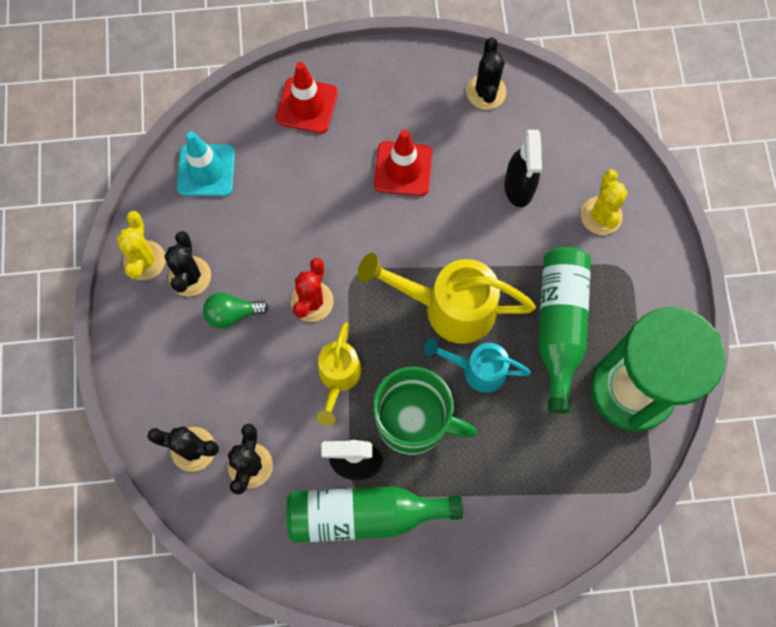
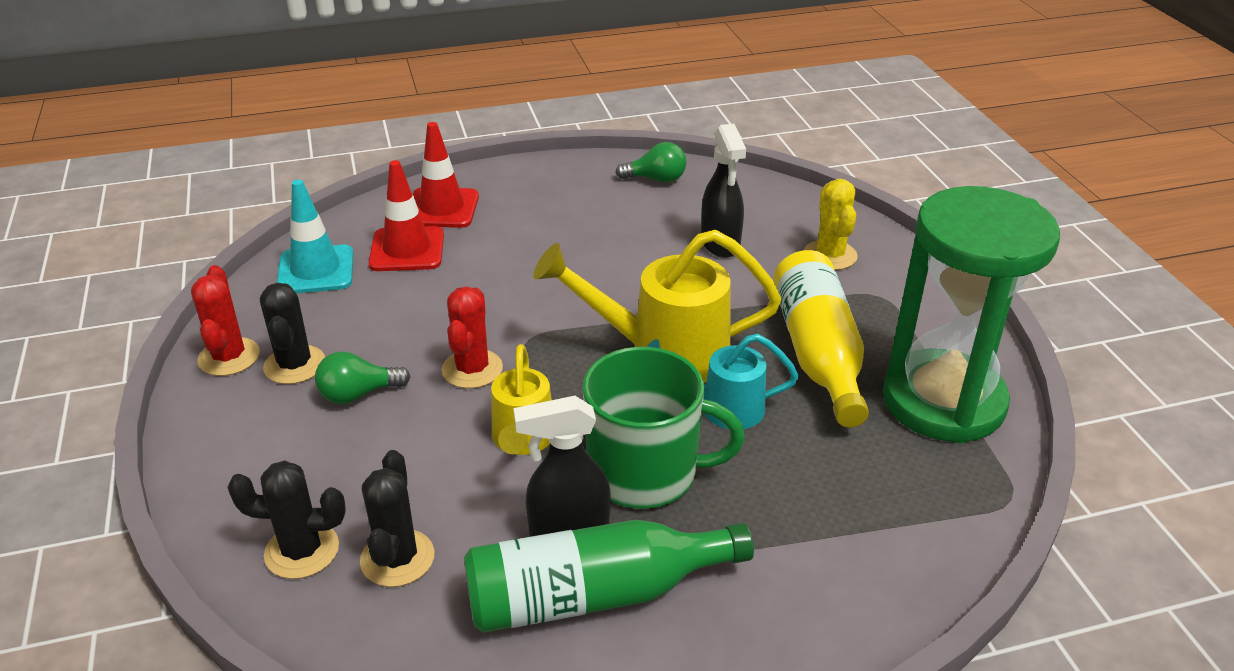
camera: 10 degrees left, 35 degrees down
yellow cactus [117,211,166,280] -> red cactus [191,265,260,376]
red traffic cone [374,129,433,196] -> red traffic cone moved to [368,160,444,271]
black cactus [466,37,507,110] -> green light bulb [616,142,686,182]
green bottle [538,247,591,414] -> yellow bottle [774,250,869,428]

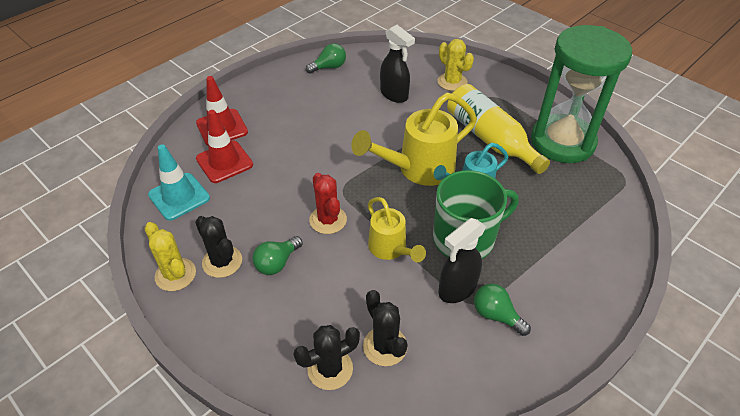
camera: 30 degrees left, 10 degrees up
red cactus [191,265,260,376] -> yellow cactus [145,222,196,291]
green bottle [464,520,754,633] -> green light bulb [474,284,531,336]

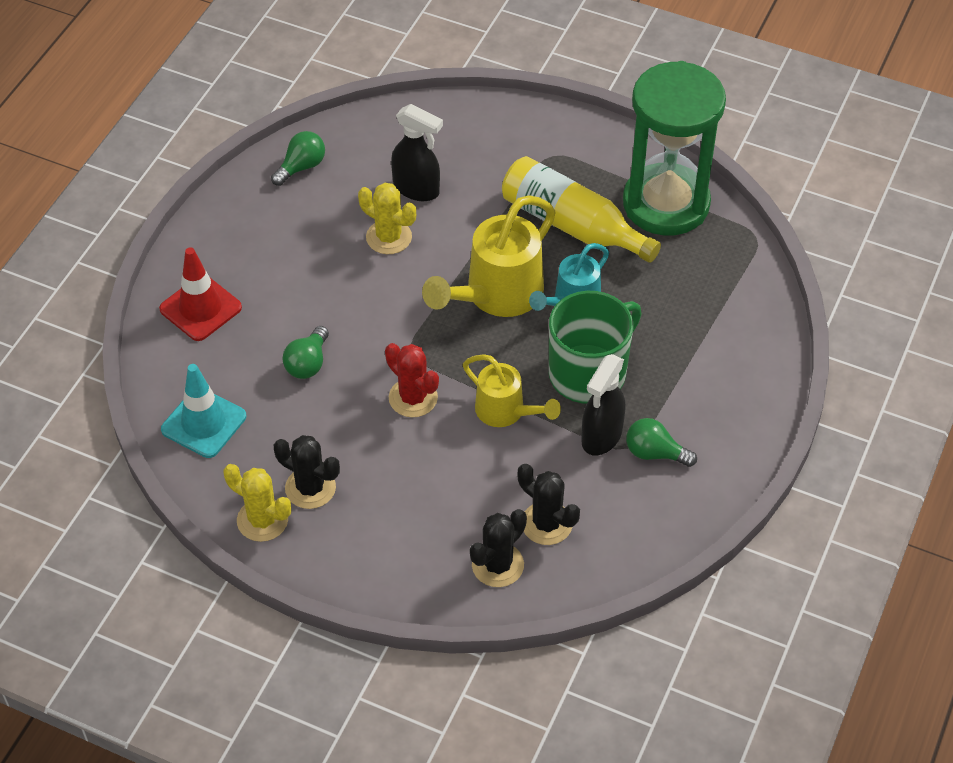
camera: 20 degrees left, 5 degrees up
red traffic cone [196,110,253,183] -> none
green light bulb [253,236,303,275] -> green light bulb moved to [282,326,329,379]
yellow cactus [438,39,474,91] -> yellow cactus moved to [358,183,416,254]

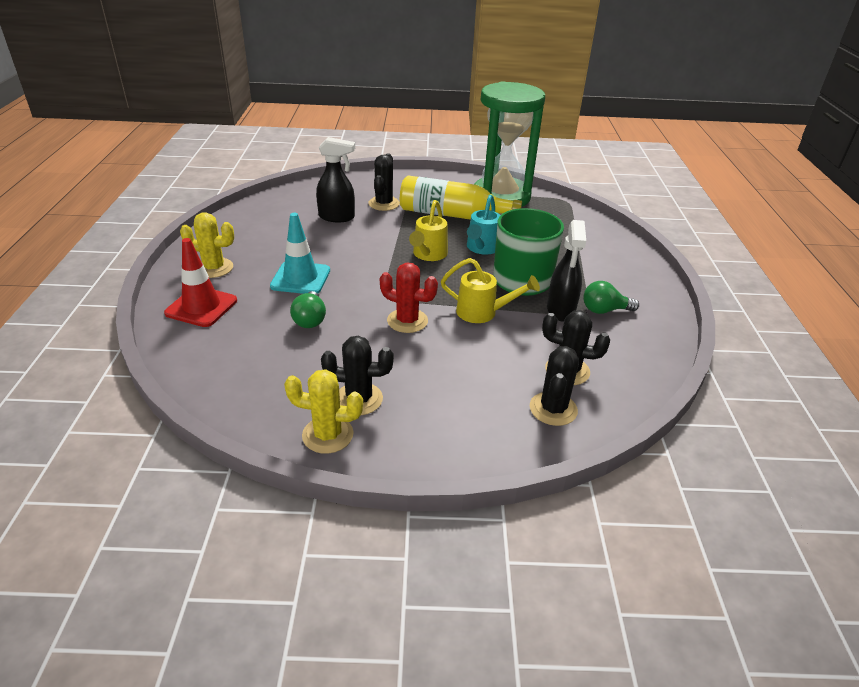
camera: 25 degrees left, 15 degrees down
turquoise traffic cone [161,364,246,458] -> turquoise traffic cone moved to [270,213,330,294]
green light bulb [271,131,325,186] -> none
yellow cactus [358,183,416,254] -> yellow cactus moved to [180,212,234,278]
yellow watering can [422,195,556,317] -> yellow watering can [409,200,448,261], size x0.61
none -> black cactus [368,153,400,211]

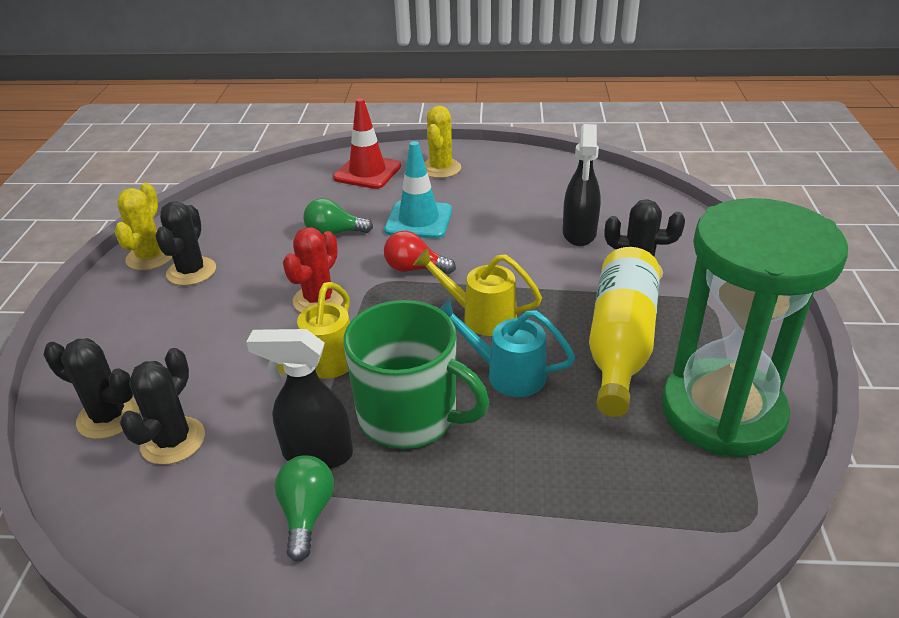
camera: 95 degrees right, 0 degrees up
none -> red light bulb [384,231,456,274]

